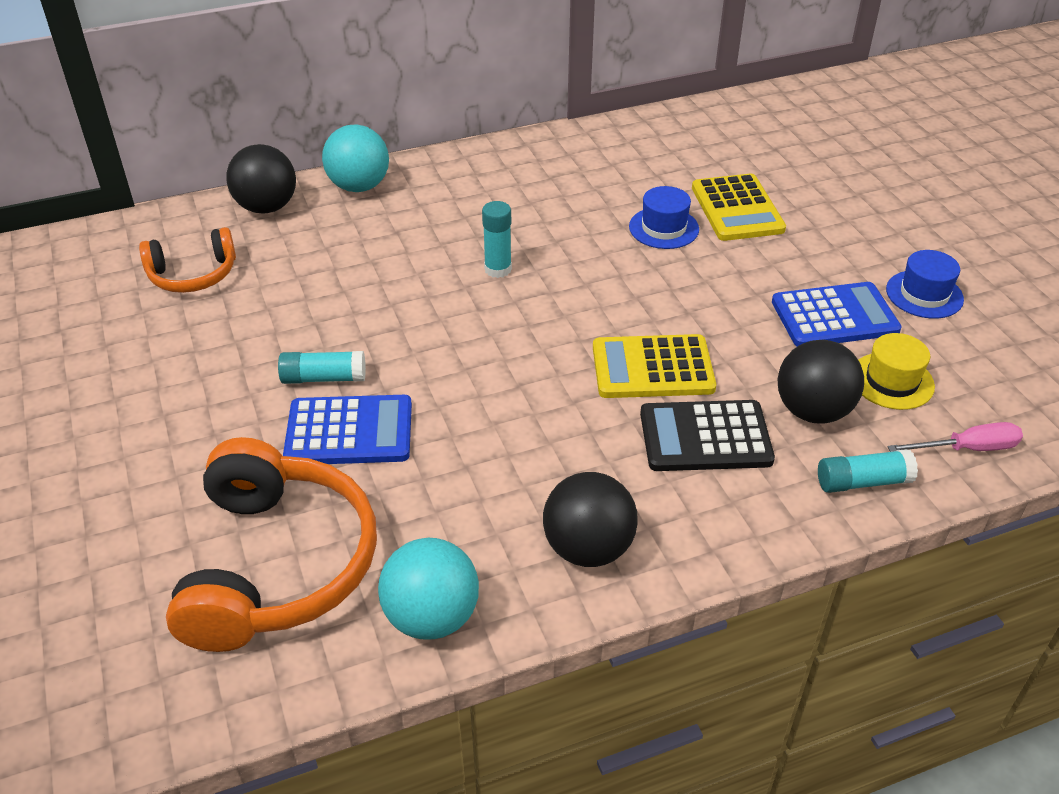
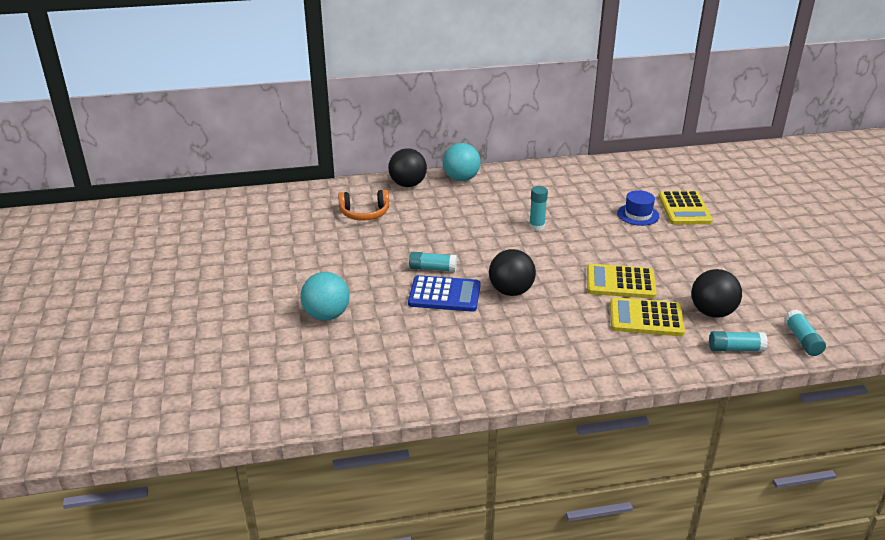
camera: 10 degrees right, 10 degrees down
orange headphones [166,437,377,652] -> none
turquoise ball [378,538,479,639] -> turquoise ball moved to [300,272,349,321]
black ball [543,472,638,567] -> black ball moved to [489,249,536,296]
black calculator [640,400,775,471] -> yellow calculator [610,298,685,336]
blue calculator [772,282,902,346] -> none
yellow hat [859,333,935,410] -> none
blue hat [886,250,964,319] -> none
pink screwdriver [887,422,1023,452] -> turquoise glue stick [784,310,826,356]

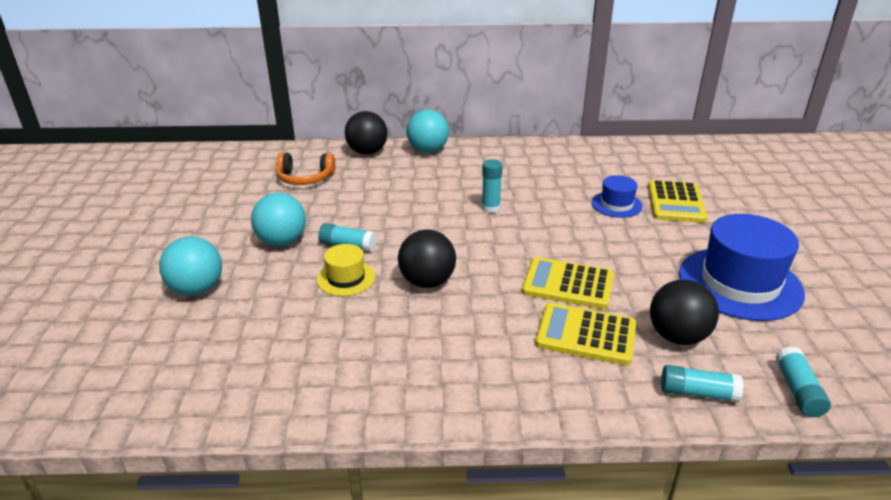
camera: 10 degrees right, 0 degrees up
blue calculator [408,275,480,312] -> yellow hat [317,244,375,296]
none -> turquoise ball [251,193,306,246]
none -> blue hat [679,214,805,321]

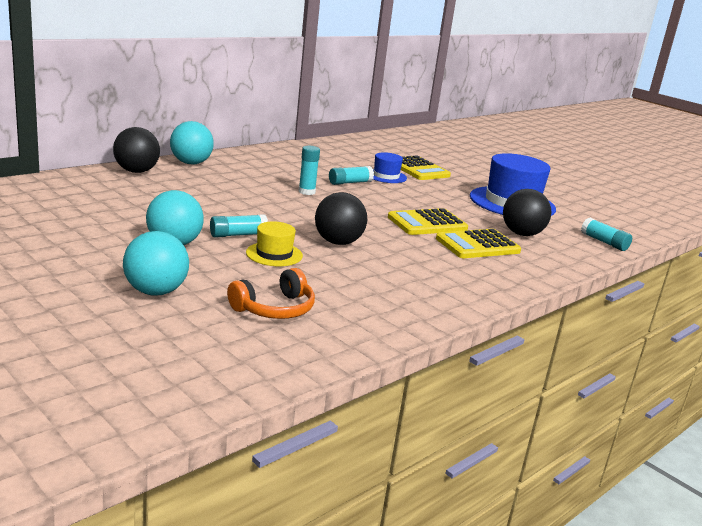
camera: 45 degrees left, 10 degrees down
orange headphones [276,153,336,185] -> orange headphones moved to [227,268,315,319]
turquoise glue stick [661,365,744,402] -> turquoise glue stick moved to [329,166,374,185]

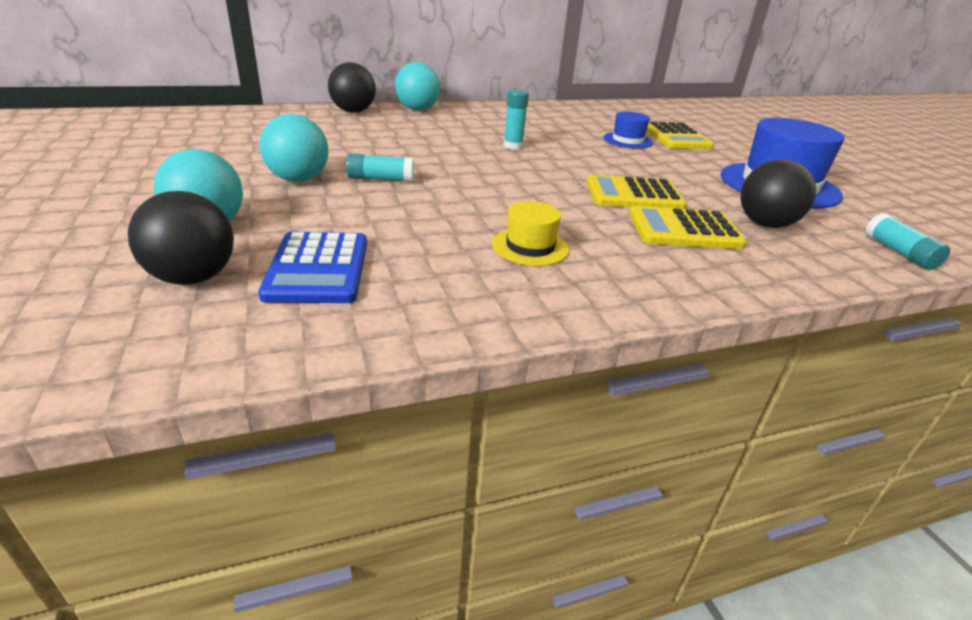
camera: 25 degrees right, 10 degrees up
orange headphones [227,268,315,319] -> blue calculator [258,232,367,303]
yellow hat [246,221,303,266] -> yellow hat moved to [492,201,569,266]
black ball [315,192,367,245] -> black ball moved to [128,191,234,285]
turquoise glue stick [329,166,374,185] -> none

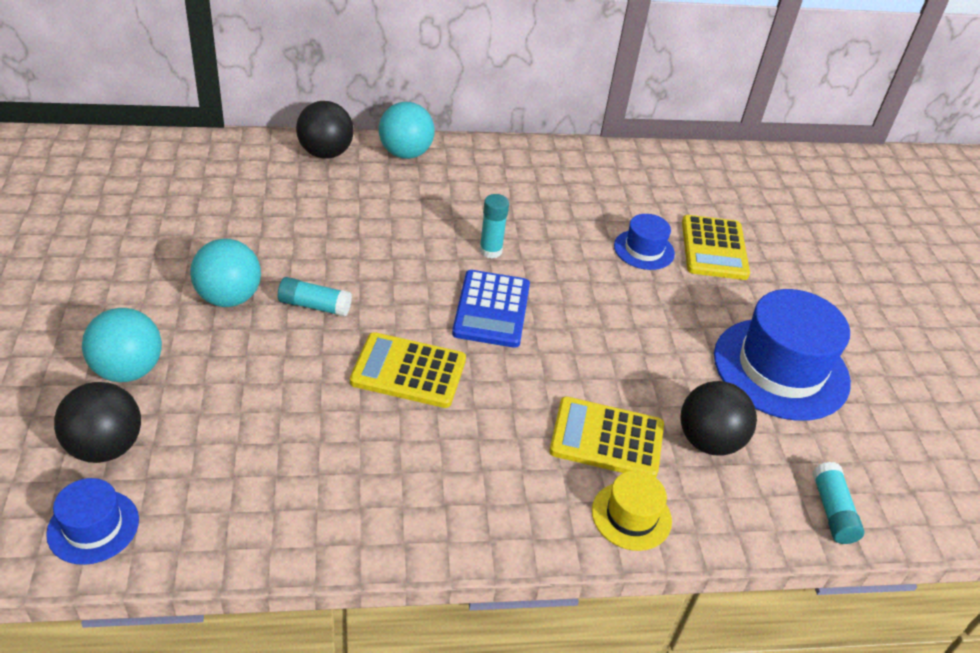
camera: 10 degrees right, 10 degrees up
blue calculator [258,232,367,303] -> blue calculator moved to [452,270,530,348]
yellow hat [492,201,569,266] -> yellow hat moved to [592,471,672,551]
yellow calculator [586,175,687,209] -> yellow calculator moved to [350,332,466,408]
none -> blue hat [46,478,139,565]

